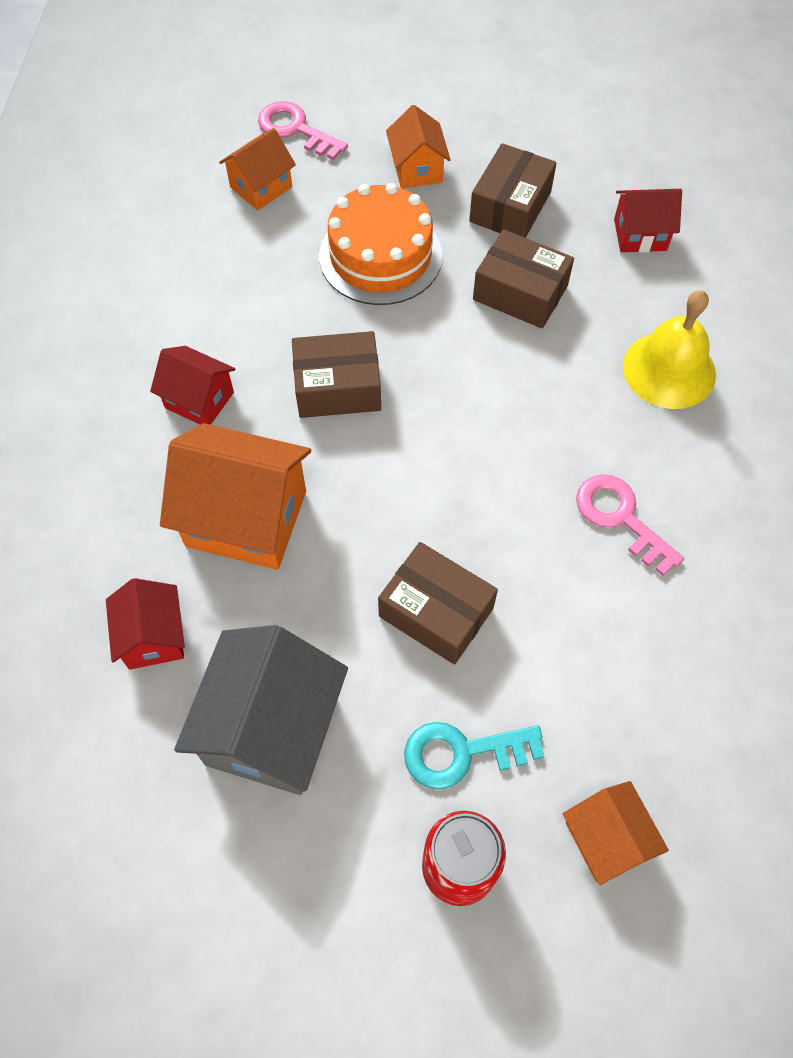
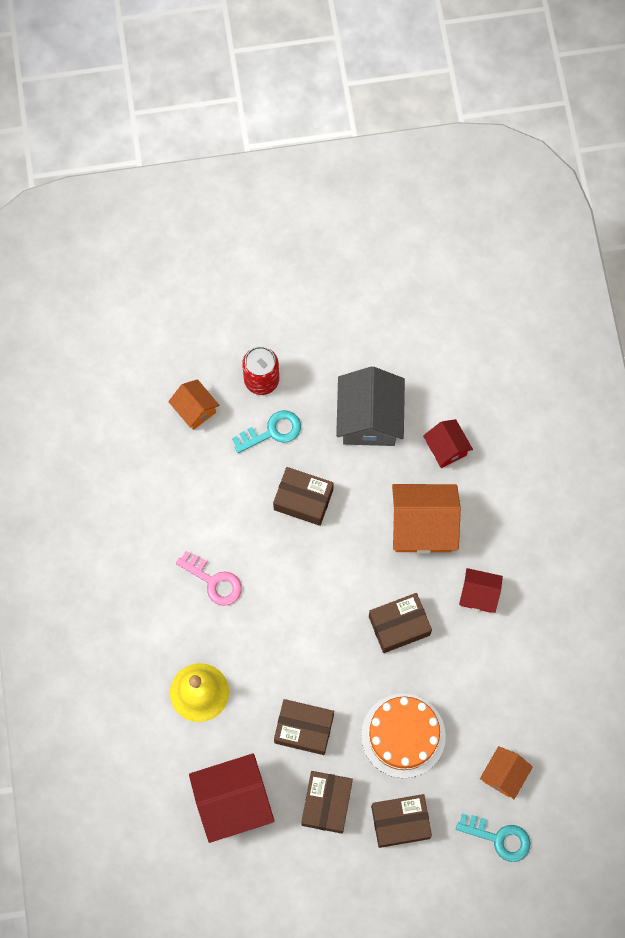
camera: 165 degrees right, 10 degrees up
pink key [258,101,348,160] -> turquoise key [456,813,530,862]
orange house [386,105,451,188] -> brown box [371,794,432,848]
red house [614,189,682,253] -> red house [189,753,274,843], size x1.77

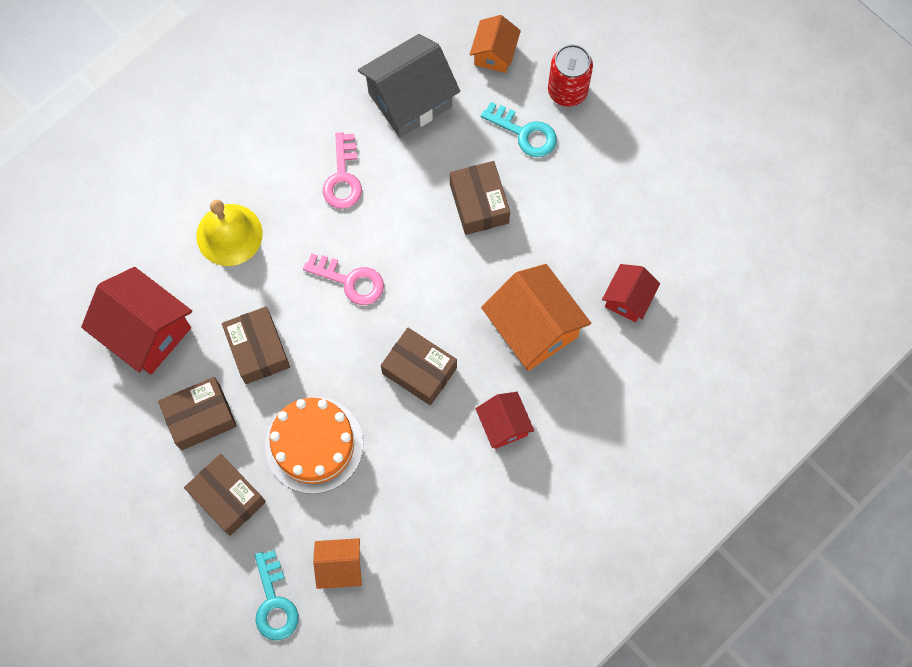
camera: 55 degrees right, 0 degrees up
grey house [336,367,405,446] -> grey house moved to [358,34,460,138]
none -> pink key [303,253,384,305]

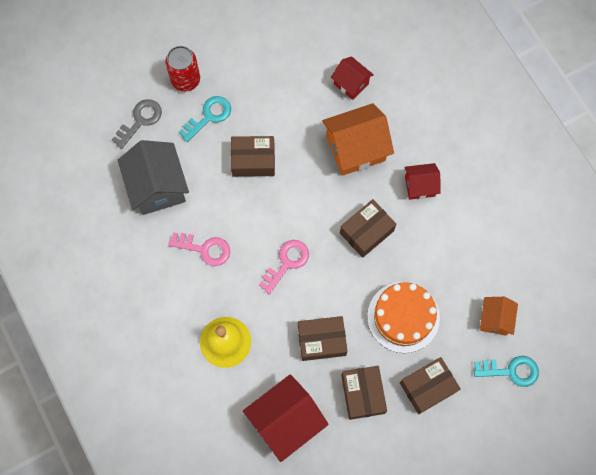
camera: 75 degrees left, 0 degrees up
orange house [470,15,521,73] -> grey key [112,99,162,149]

